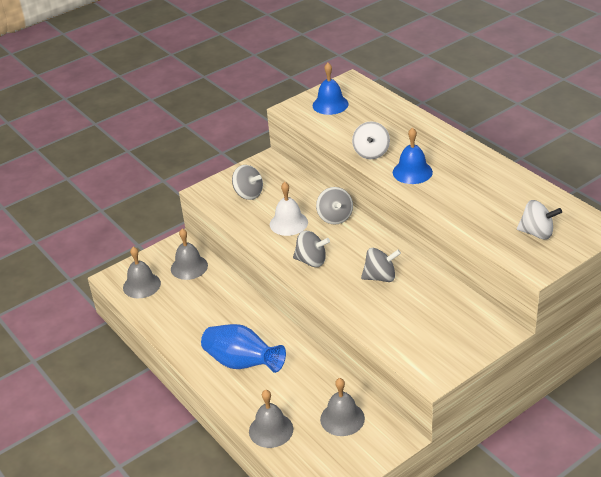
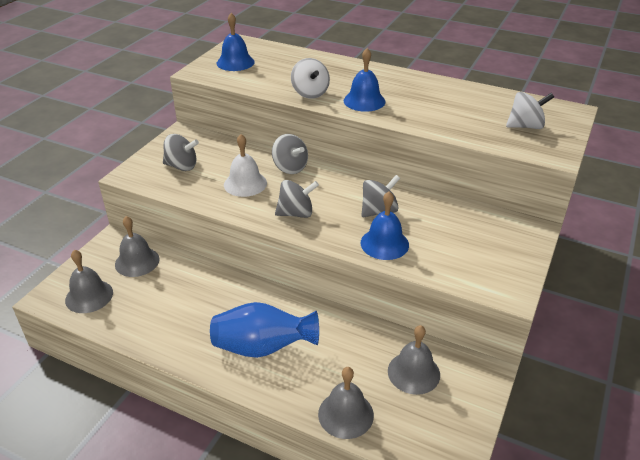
camera: 30 degrees left, 0 degrees up
none -> blue bell [361,191,409,260]

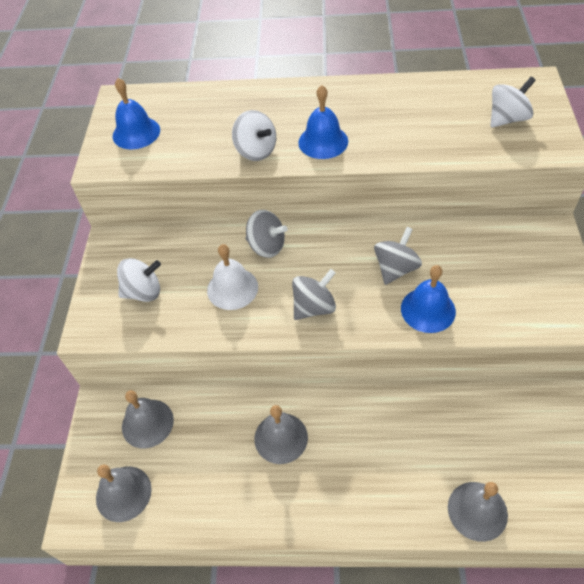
camera: 20 degrees left, 15 degrees up
grey spinning top [163,134,199,171] -> white spinning top [117,258,161,302]
blue vase [210,302,319,358] -> none
grey bell [388,325,440,395] -> grey bell moved to [254,405,308,464]

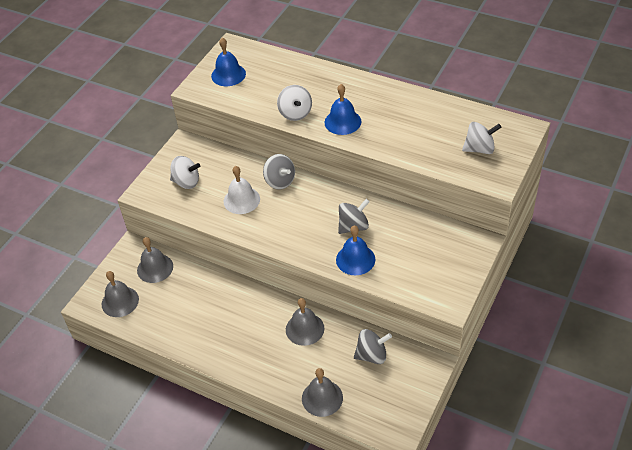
camera: 25 degrees right, 5 degrees down
grey bell [254,405,308,464] -> grey bell moved to [286,298,324,346]
grey spinning top [292,269,336,320] -> grey spinning top moved to [354,329,392,364]

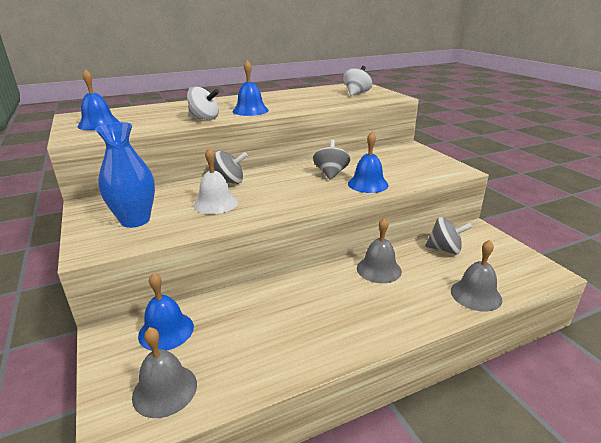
camera: 55 degrees left, 20 degrees down
grey bell [137,237,173,283] -> blue bell [138,273,194,351]
white spinning top [170,156,200,189] -> blue vase [95,122,155,228]
grey spinning top [354,329,392,364] -> grey spinning top turned 75 degrees clockwise [425,217,472,254]

